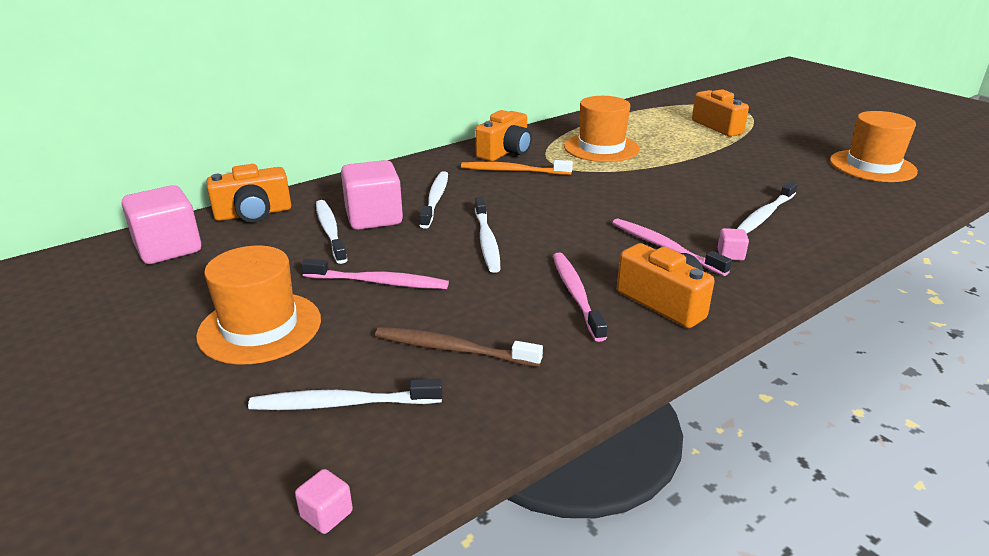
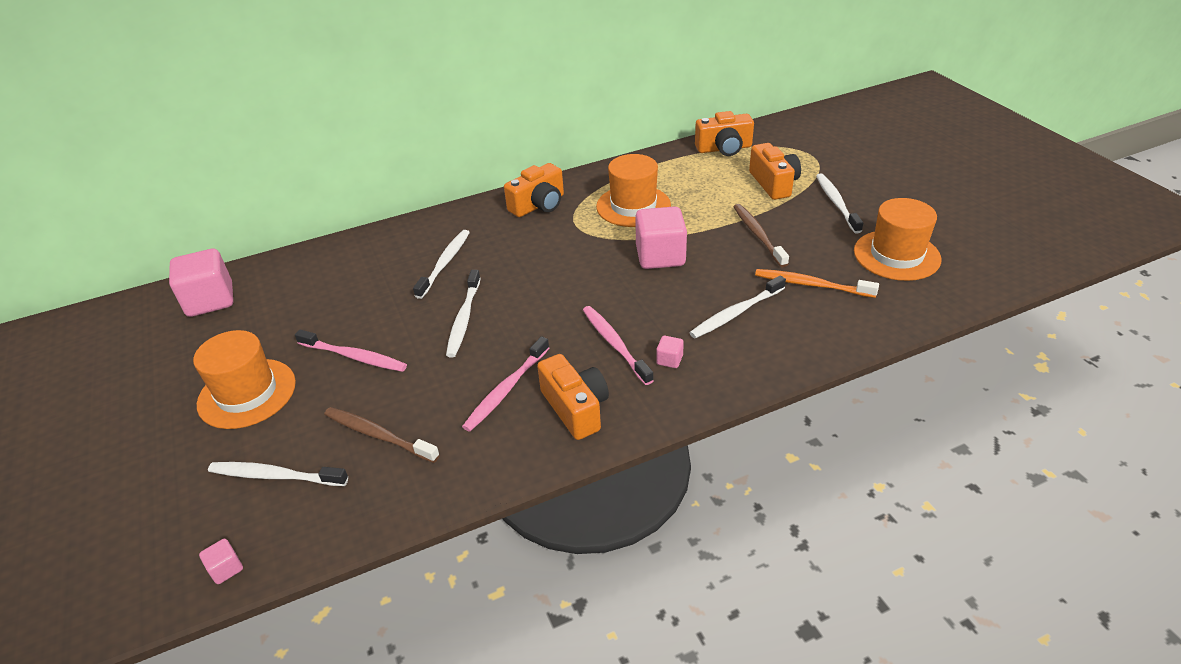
camera: 15 degrees right, 10 degrees up
orange camera [206,164,291,222] -> orange camera moved to [695,111,754,156]
white toothbrush [316,200,348,264] -> white toothbrush moved to [816,173,863,234]
pink cube [341,160,403,230] -> pink cube moved to [635,206,687,269]
orange toothbrush [461,160,573,175] -> orange toothbrush moved to [755,269,879,298]
pink toothbrush [553,253,608,342] -> pink toothbrush turned 150 degrees counterclockwise [462,336,549,432]
none -> brown toothbrush [733,204,789,267]

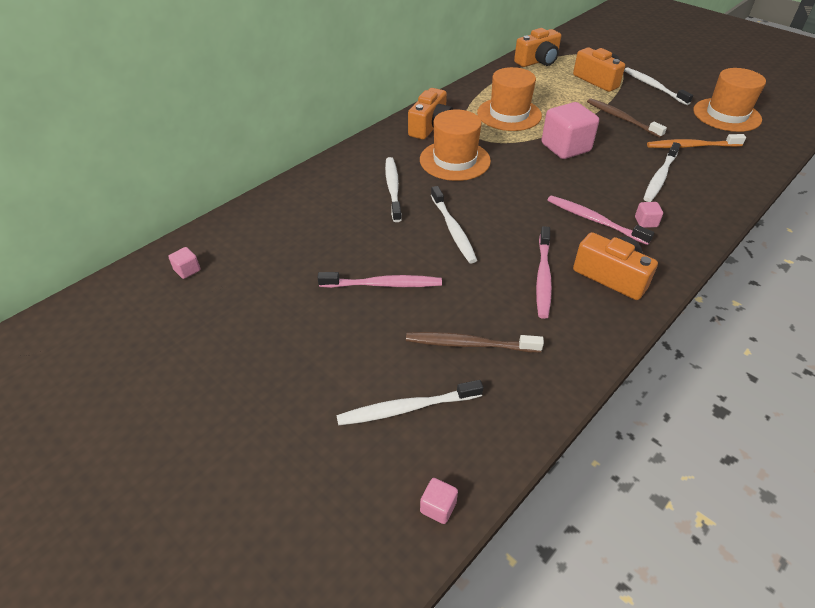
camera: 25 degrees left, 5 degrees up
pink cube [169,249,233,317] -> pink cube [168,247,200,279], size x0.43
orange hat [193,330,296,429] -> orange hat moved to [420,110,491,181]

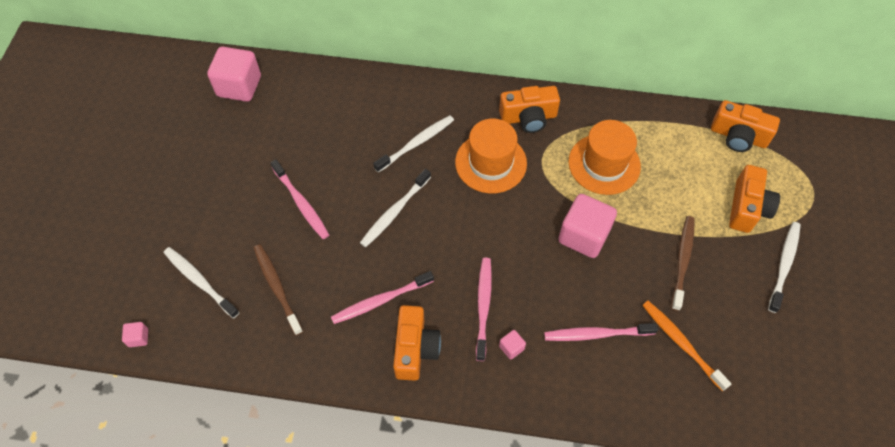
camera: 55 degrees right, 15 degrees up
pink cube [168,247,200,279] -> pink cube [207,47,261,102], size x2.32
white toothbrush [644,142,681,202] -> pink toothbrush [544,323,658,341]
orange hat [693,68,766,132] -> none

